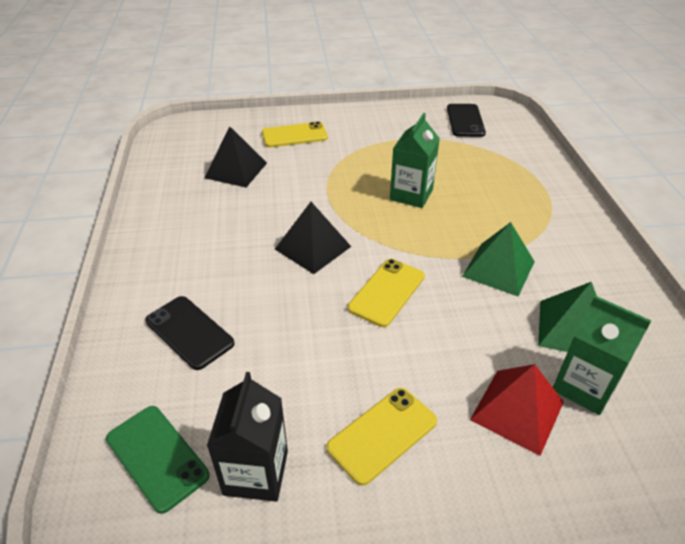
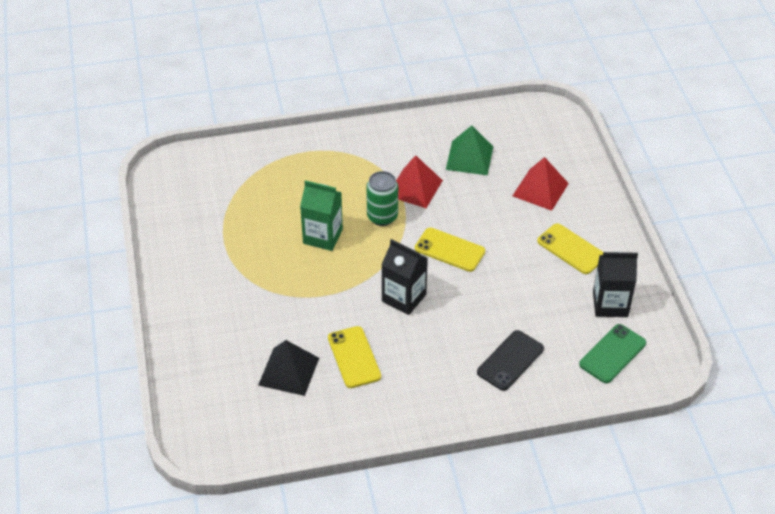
camera: 95 degrees left, 5 degrees up
yellow phone [262,121,328,147] -> yellow phone moved to [328,326,381,388]
black pyramid [275,202,351,274] -> black carton [381,239,428,315]
black phone [447,104,486,137] -> none
green pyramid [462,222,535,296] -> red pyramid [396,155,443,208]
green carton [553,296,651,415] -> none
none -> green can [366,171,398,226]

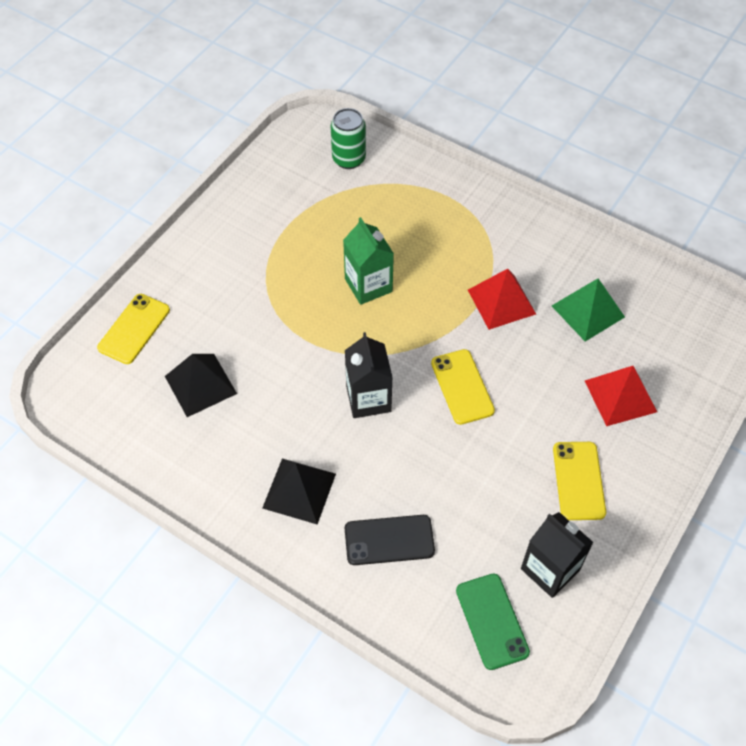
camera: 45 degrees right, 10 degrees up
yellow phone [328,326,381,388] -> yellow phone moved to [97,294,170,364]
green can [366,171,398,226] -> green can moved to [331,108,366,169]
green phone [579,324,646,383] -> green phone turned 75 degrees clockwise [456,574,530,670]
none -> black pyramid [262,459,336,524]

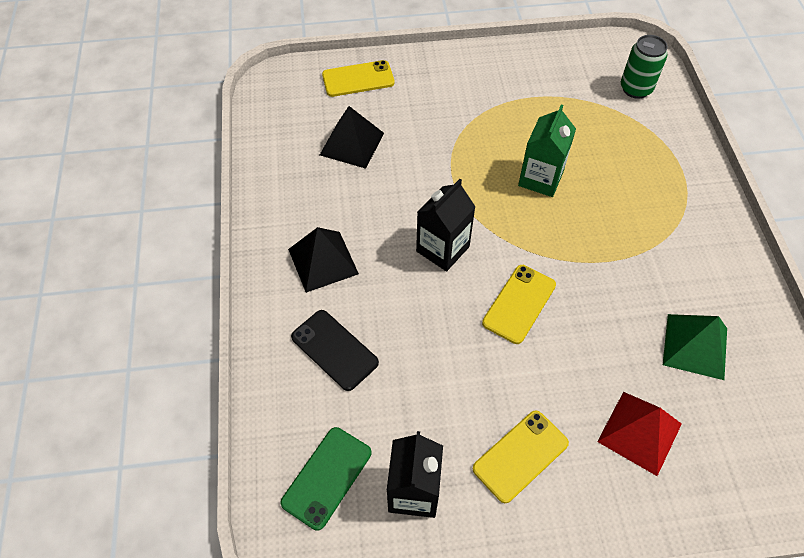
camera: 50 degrees right, 0 degrees up
red pyramid [468,269,536,330] -> none

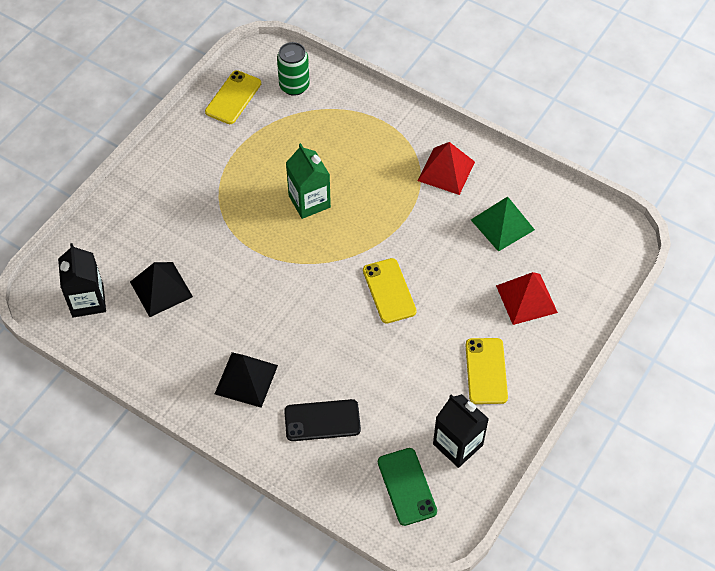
camera: 50 degrees left, 0 degrees up
yellow phone [322,60,394,97] -> yellow phone moved to [205,70,261,124]
black carton [416,179,475,271] -> black carton moved to [58,243,106,318]
none -> red pyramid [418,142,475,195]

